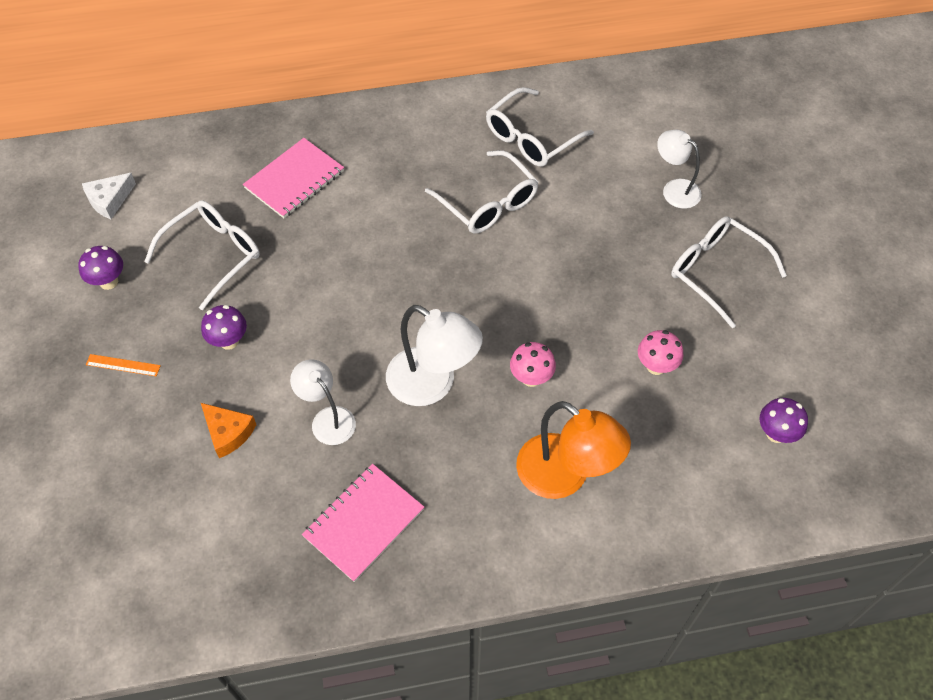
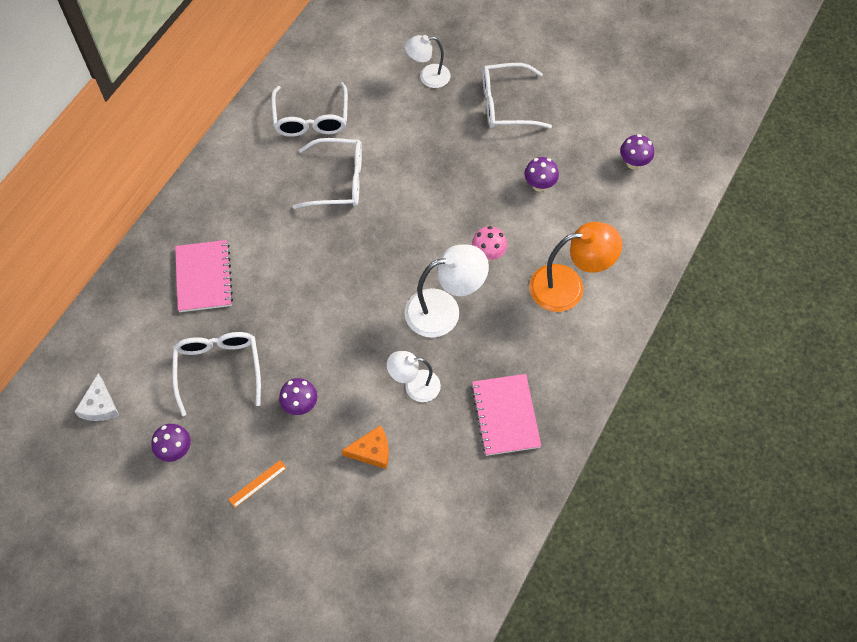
camera: 50 degrees left, 5 degrees up
pink mushroom [638,330,684,375] -> purple mushroom [525,157,559,192]

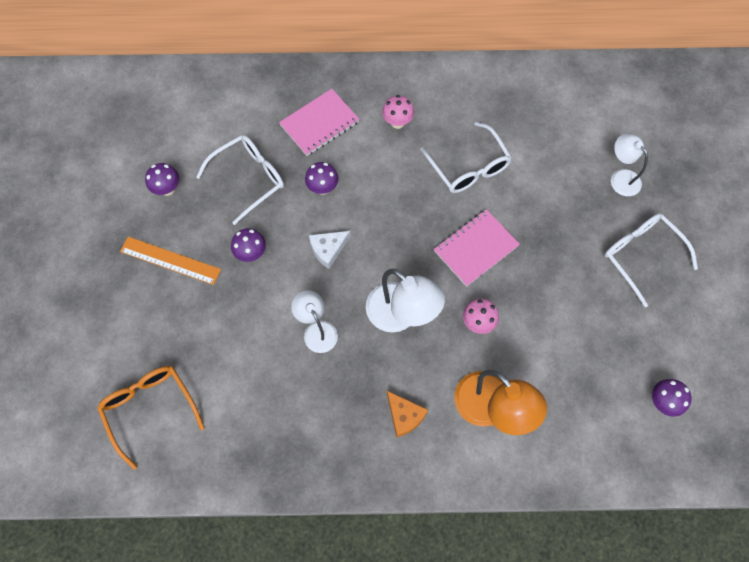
camera: 60 degrees right, 5 degrees up
white cheese [74,373,120,421] -> white cheese moved to [309,231,350,269]
orange ruler [228,460,287,508] -> orange ruler [120,237,221,285], size x1.83
white glasses [271,82,348,137] -> none
orange cheese [342,425,389,469] -> orange cheese moved to [387,391,428,437]
pink notebook [471,374,541,456] -> pink notebook moved to [434,209,520,287]
purple mushroom [525,157,559,192] -> purple mushroom moved to [305,162,338,195]
none -> orange glasses [97,366,205,470]
none -> pink mushroom [382,95,414,129]

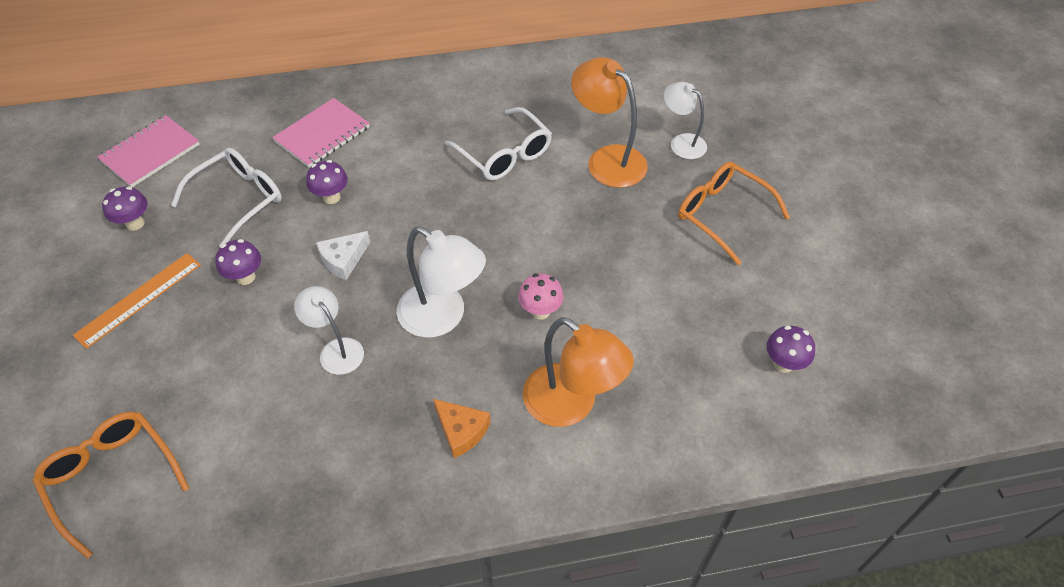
camera: 10 degrees left, 15 degrees down
orange ruler [120,237,221,285] -> orange ruler turned 60 degrees counterclockwise [73,253,201,349]
pink mushroom [382,95,414,129] -> none
pink notebook [434,209,520,287] -> pink notebook moved to [97,115,200,187]
white glasses [604,213,698,307] -> orange glasses [678,162,790,265]
none -> orange lamp [571,57,648,188]

